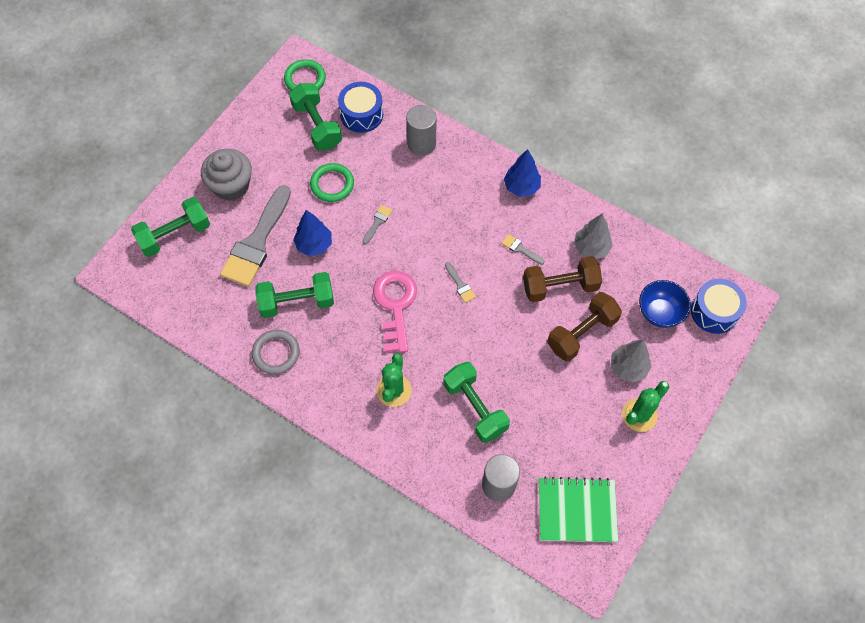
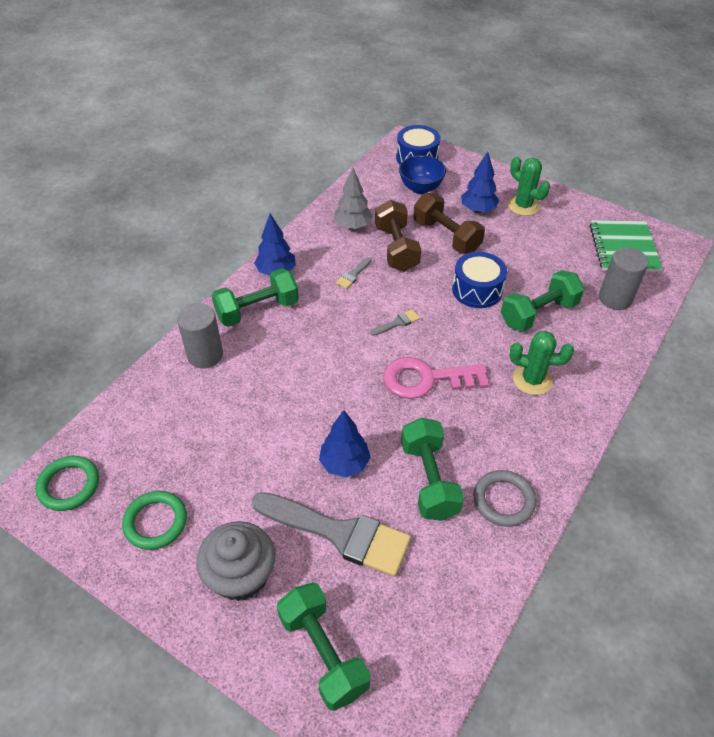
camera: 90 degrees left, 15 degrees down
green dumbbell [289,83,342,150] -> green dumbbell moved to [212,268,299,327]
green ring [310,163,354,202] -> green ring moved to [122,491,187,550]
blue drum [338,82,383,133] -> blue drum moved to [452,252,507,308]
grey brush [363,205,392,244] -> none
grey tree [610,339,652,383] -> blue tree [461,152,499,213]

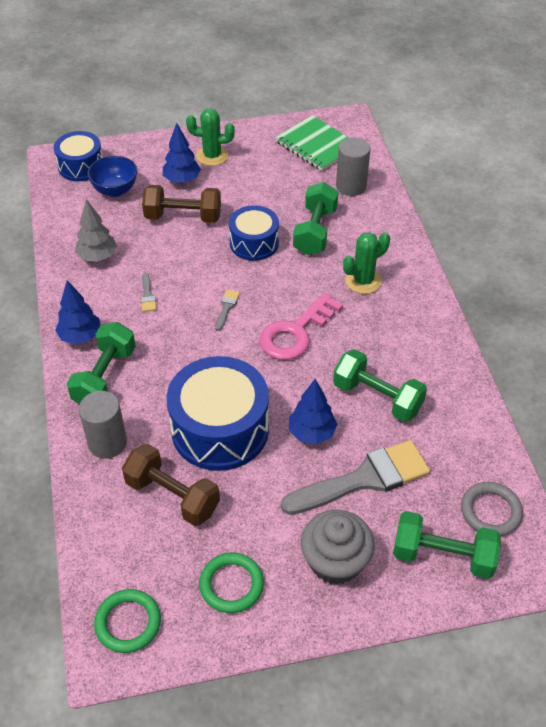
camera: 45 degrees left, 0 degrees up
brown dumbbell [375,200,421,272] -> brown dumbbell moved to [122,444,220,526]
grey ring [473,470,536,527] -> grey ring moved to [461,482,523,536]
none -> blue drum [167,356,269,471]

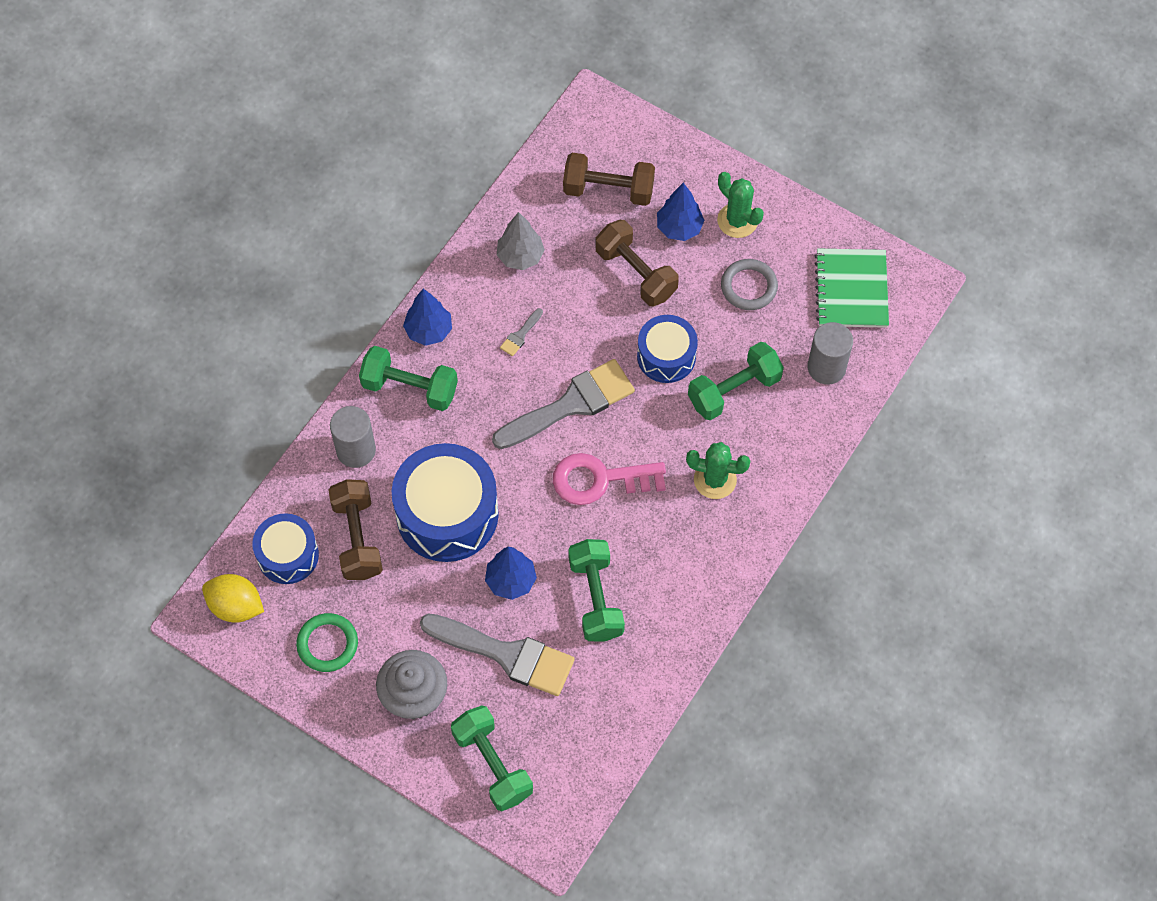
camera: 45 degrees right, 15 degrees up
blue drum [54,131,103,181] -> blue drum moved to [252,513,319,584]
green dumbbell [67,322,136,404] -> green dumbbell turned 45 degrees clockwise [359,346,458,411]
blue bowl [87,156,138,197] -> brown dumbbell [563,153,655,206]
green ring [94,589,161,653] -> yellow lemon [202,574,264,623]
grey brush [215,290,240,331] -> grey brush [492,359,635,449], size x2.49
grey ring [461,482,523,536] -> grey ring moved to [721,259,778,310]

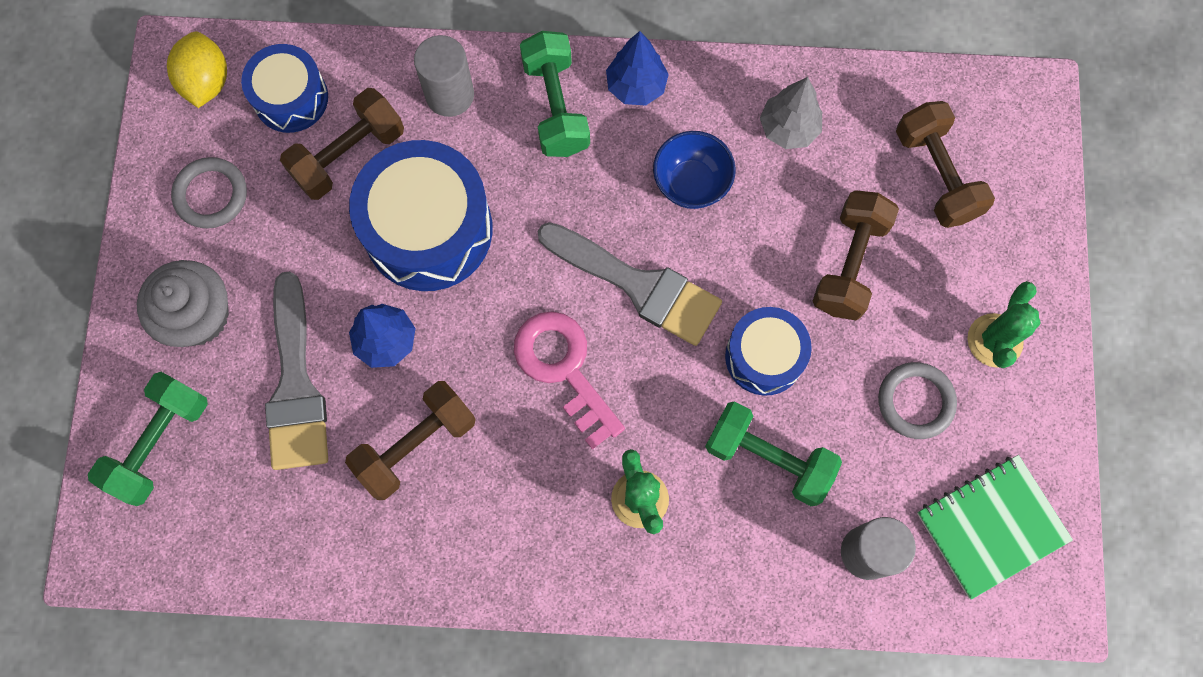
camera: 60 degrees right, 10 degrees up
green ring [296,613,358,672] -> grey ring [171,157,247,229]
grey brush [500,308,543,356] -> blue bowl [653,131,736,209]
green dumbbell [568,539,625,642] -> brown dumbbell [345,381,476,500]
blue tree [657,183,704,241] -> none

